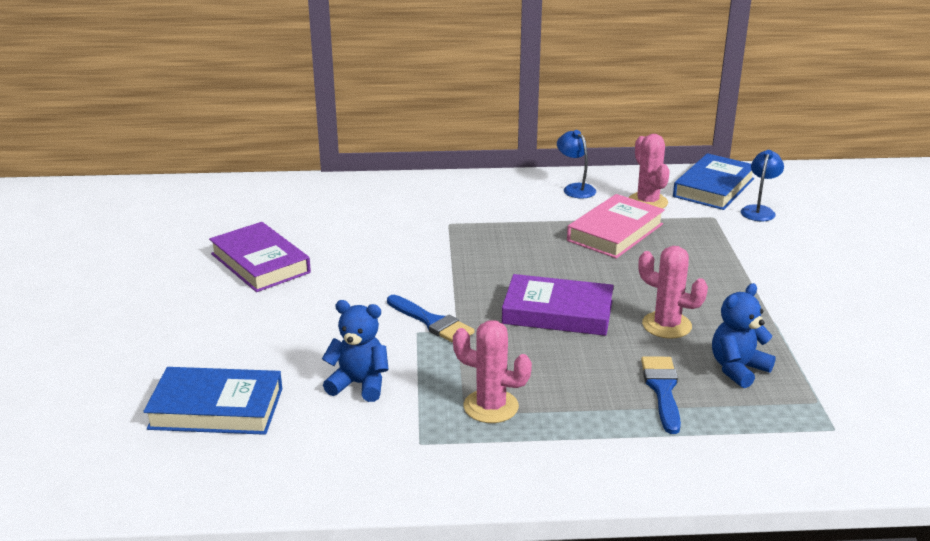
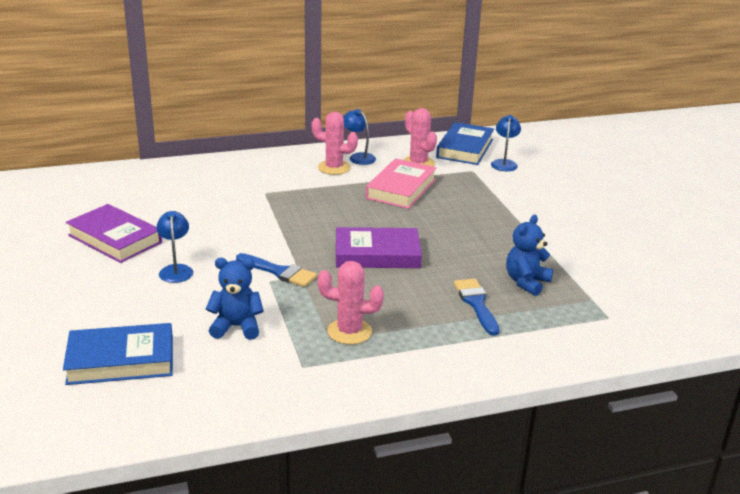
camera: 15 degrees left, 0 degrees up
pink cactus [638,246,708,339] -> pink cactus moved to [312,112,358,175]
none -> blue lamp [156,211,193,283]

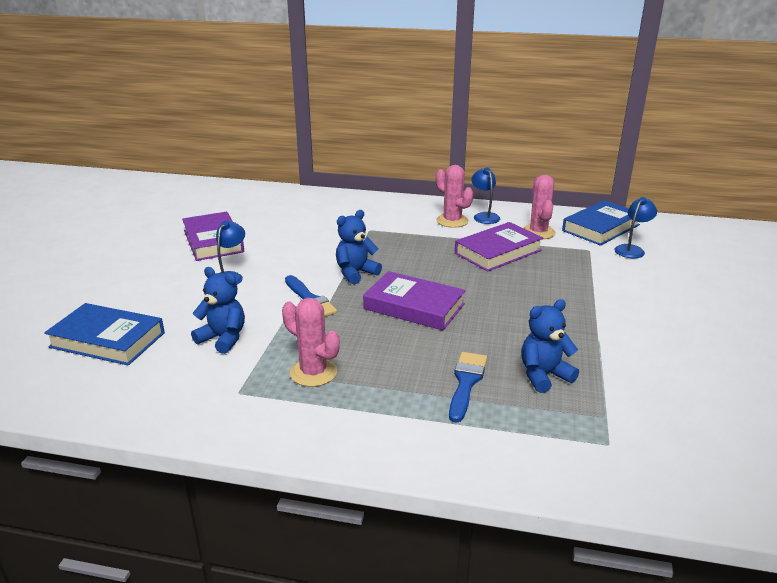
camera: 30 degrees right, 0 degrees up
pink book [366,158,437,209] -> purple book [455,222,543,272]
none -> blue teddy bear [336,210,382,285]

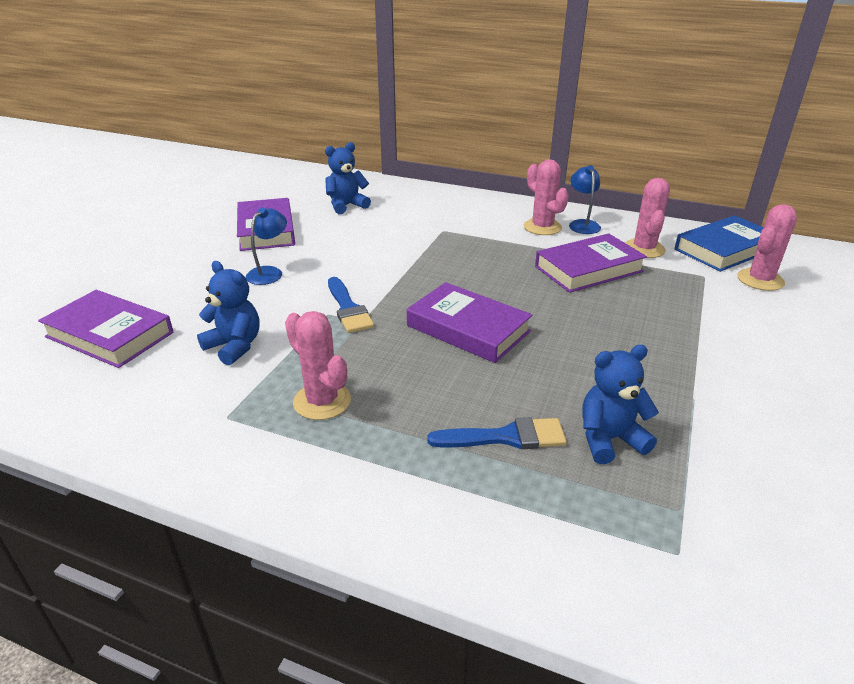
camera: 10 degrees right, 5 degrees up
blue book [44,303,165,366] -> purple book [38,290,173,368]
blue teddy bear [336,210,382,285] -> blue teddy bear moved to [325,142,371,214]
blue brush [449,352,487,423] -> blue brush turned 60 degrees clockwise [427,417,567,449]
blue lamp [614,197,657,258] -> pink cactus [737,204,797,291]

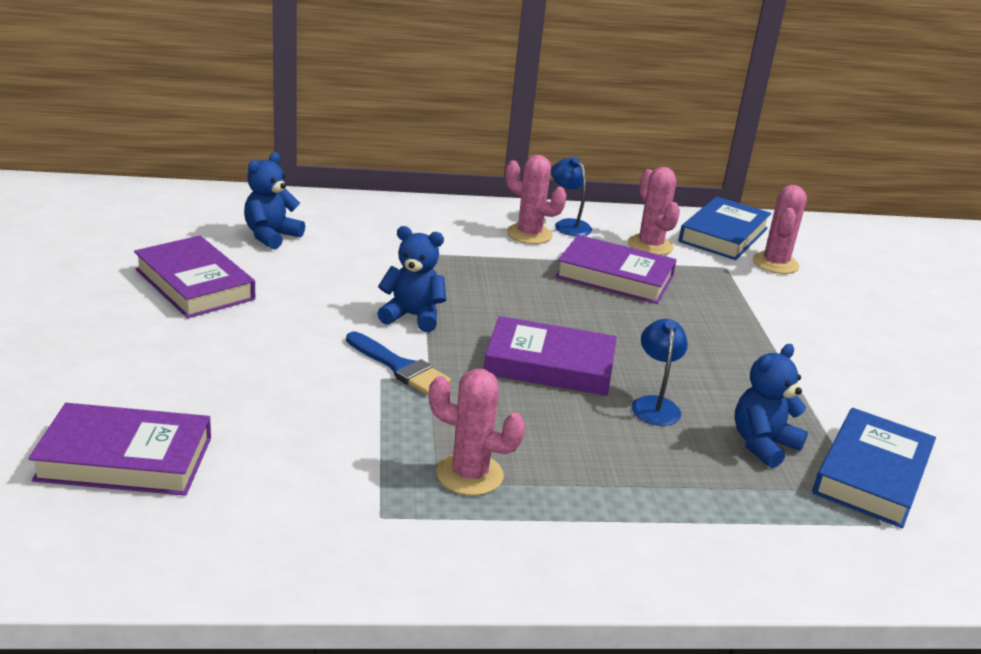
camera: 30 degrees left, 5 degrees down
blue teddy bear [197,261,260,365] -> blue teddy bear moved to [377,226,446,332]
blue lamp [246,207,287,285] -> blue lamp moved to [632,319,688,426]
blue brush [427,417,567,449] -> none
purple book [535,233,647,293] -> purple book turned 75 degrees clockwise [556,235,676,304]
none -> blue book [812,408,936,528]

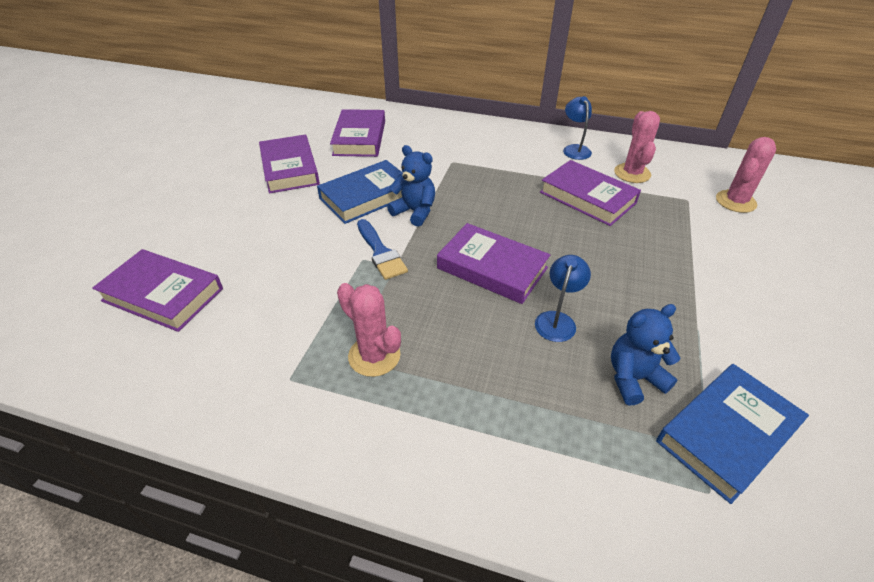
camera: 25 degrees right, 15 degrees up
blue teddy bear [244,152,305,249] -> purple book [330,109,385,157]
pink cactus [505,155,567,244] -> none
blue book [679,196,771,260] -> blue book moved to [317,160,403,224]

